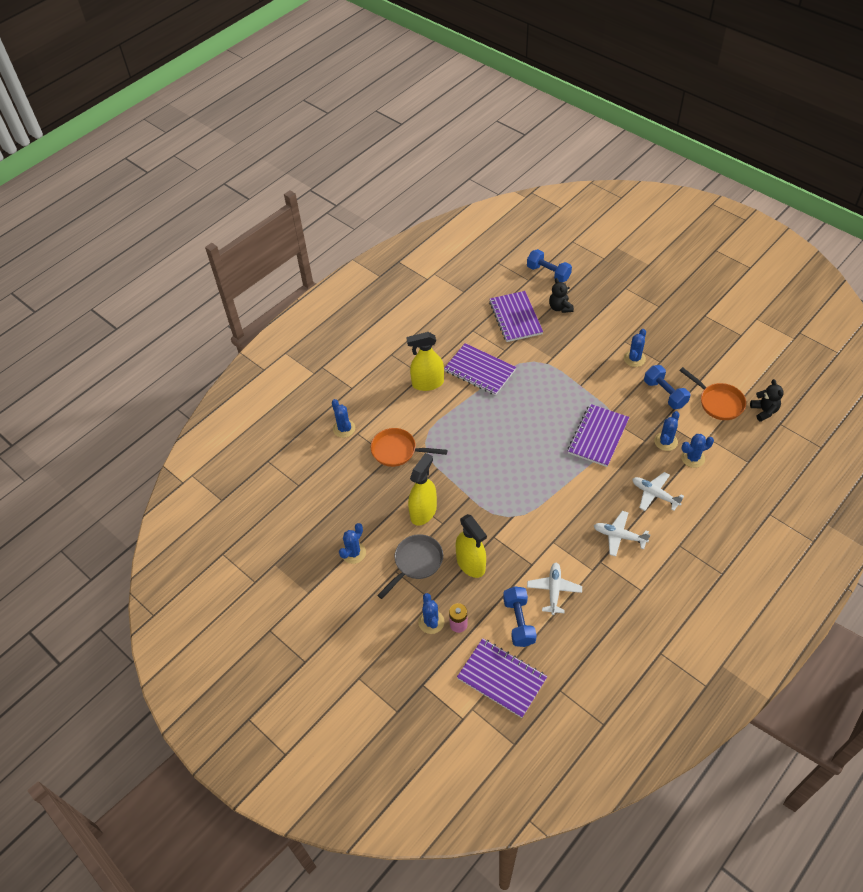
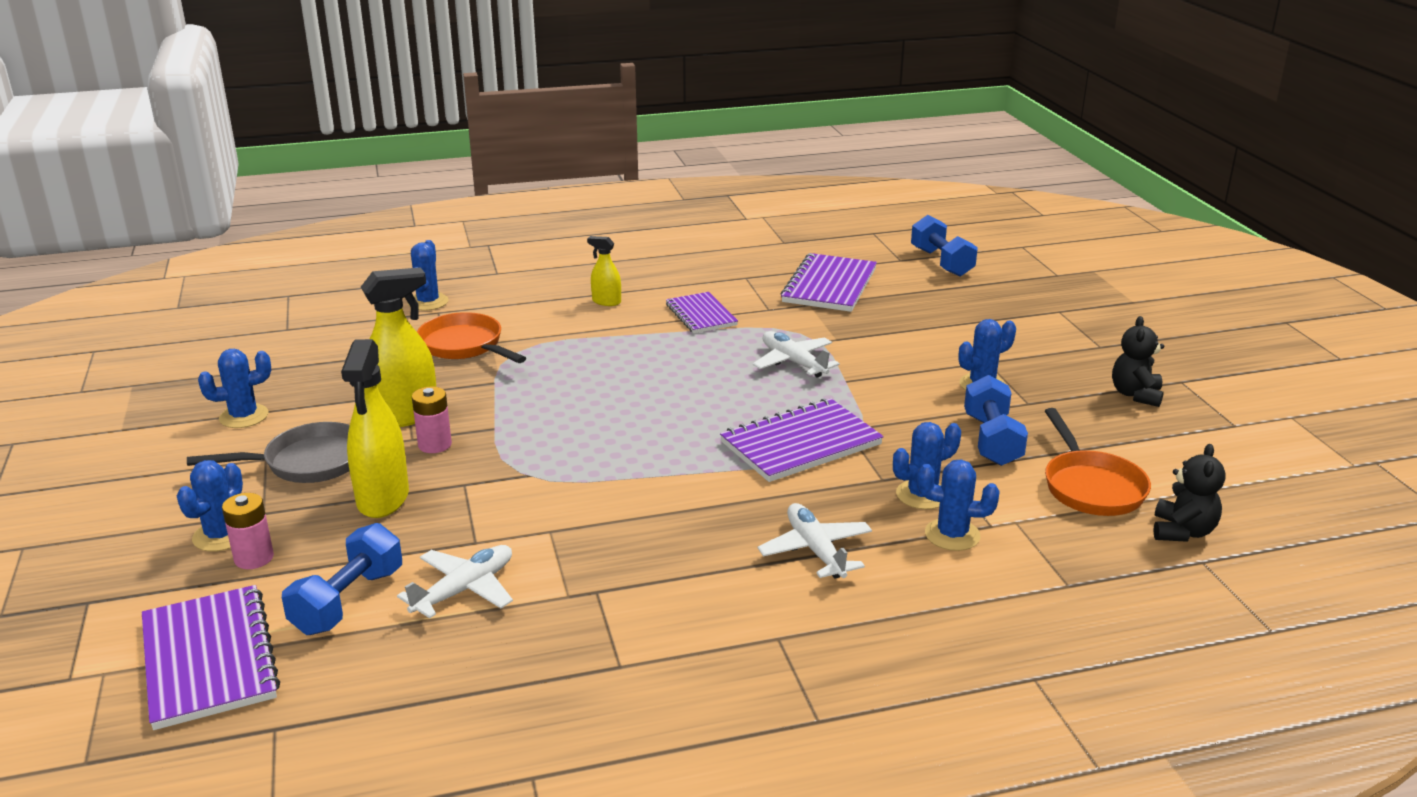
camera: 30 degrees right, 25 degrees down
yellow spray bottle [406,332,444,391] -> yellow spray bottle [587,236,621,306], size x0.52
purple notebook [444,343,516,395] -> purple notebook [666,292,738,333], size x0.64
black teddy bear [549,278,574,313] -> black teddy bear moved to [1112,316,1164,407]
white plane [594,511,650,556] -> white plane moved to [753,331,840,378]
none -> pink battery [412,387,452,453]

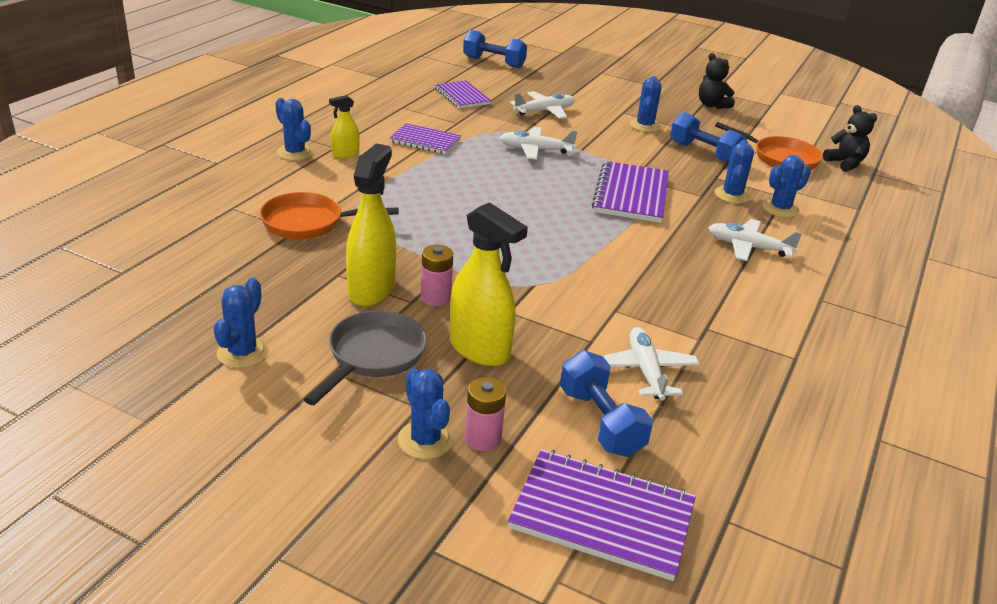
camera: 50 degrees left, 5 degrees up
blue cactus [407,240,449,311] -> blue cactus moved to [275,98,313,161]
purple notebook [781,253,877,312] -> purple notebook [435,80,491,108], size x0.64
none -> white plane [510,91,575,119]

